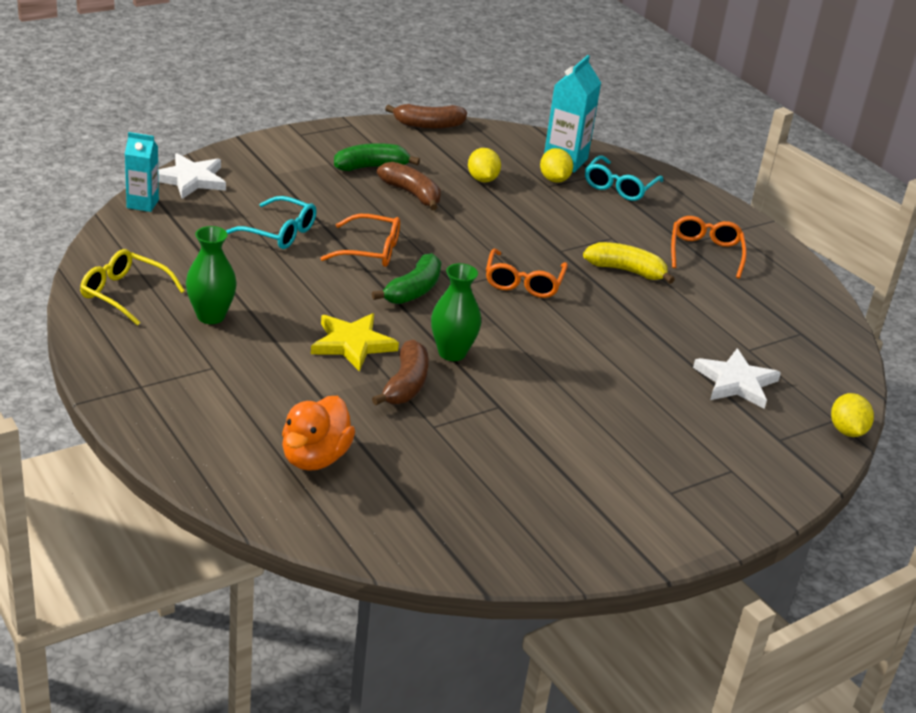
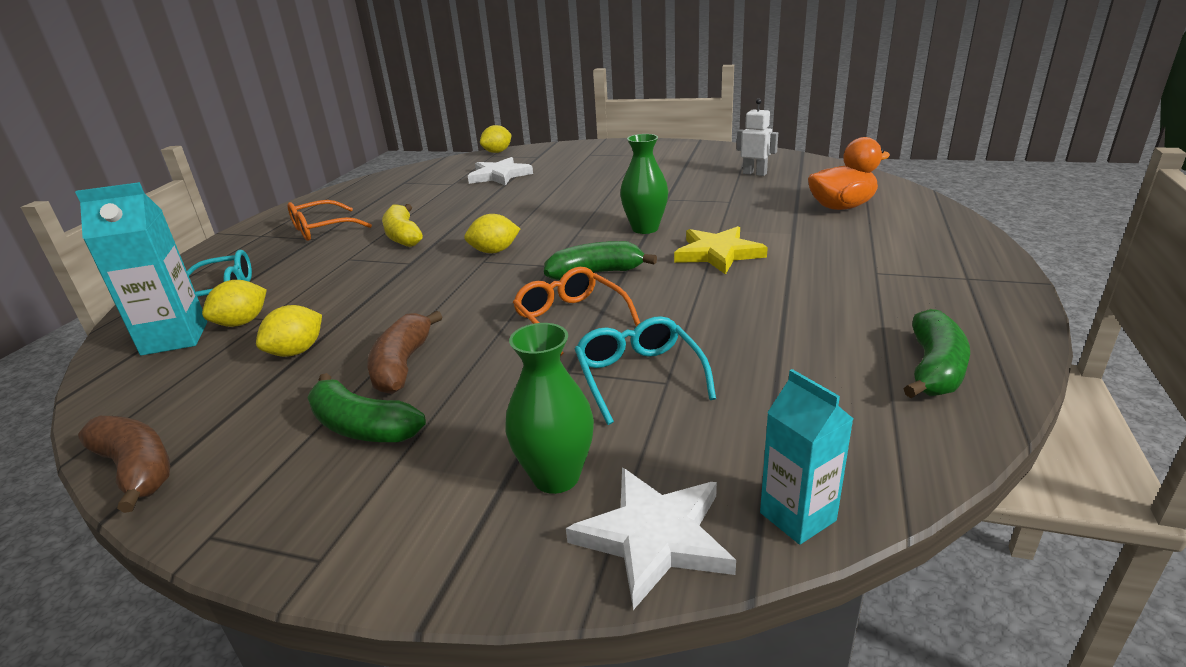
camera: 125 degrees left, 5 degrees down
yellow glasses [80,249,185,326] -> green banana [903,309,970,398]
green vase [186,226,237,324] -> green vase moved to [505,323,594,494]
brown banana [372,340,429,405] -> none
orange glasses [486,249,568,298] -> yellow lemon [464,214,520,253]
none -> white robot [737,98,778,176]

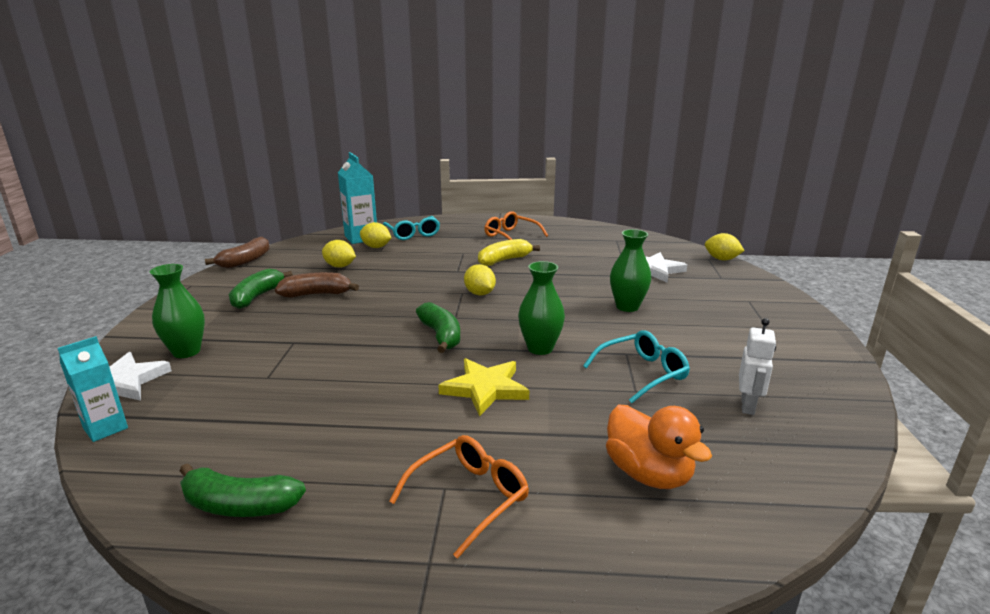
camera: 75 degrees right, 5 degrees down
orange glasses [513,267,640,355] -> orange glasses moved to [389,435,529,559]
turquoise glasses [575,316,716,425] -> turquoise glasses moved to [583,330,690,403]
none -> green vase [610,229,651,312]

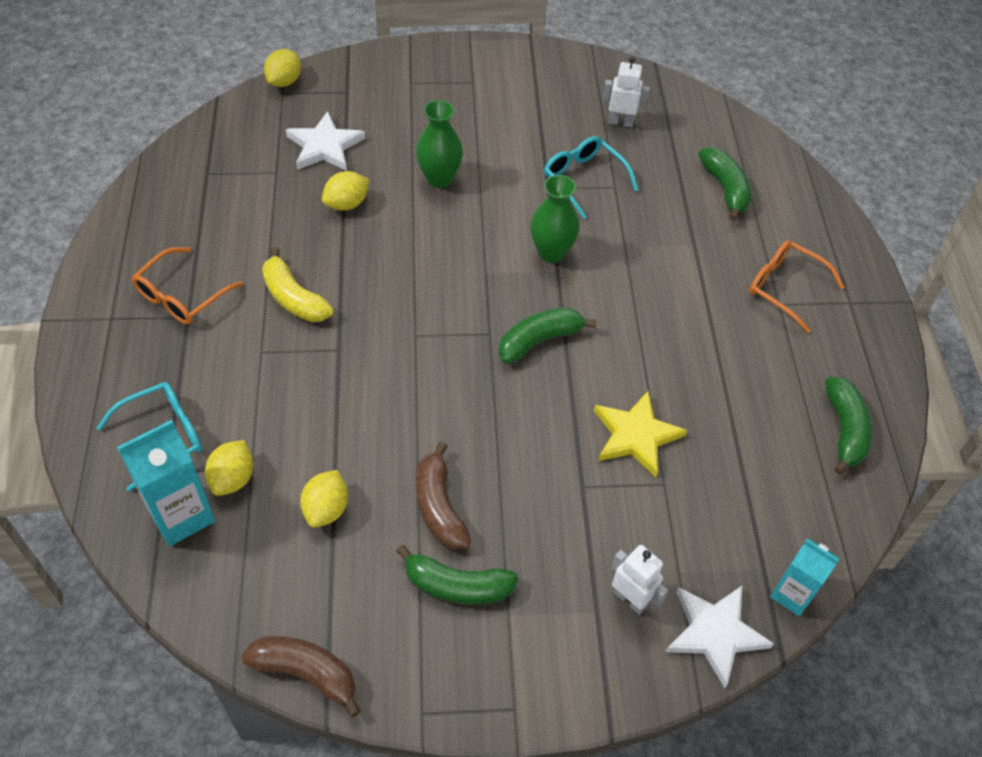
camera: 100 degrees left, 30 degrees up
green vase [150,264,205,358] -> white robot [611,545,668,615]
yellow star [438,358,529,416] -> yellow star moved to [594,391,687,477]
yellow lemon [464,264,496,295] -> yellow lemon moved to [322,171,370,210]
orange duck [606,405,712,489] -> green banana [698,147,751,221]

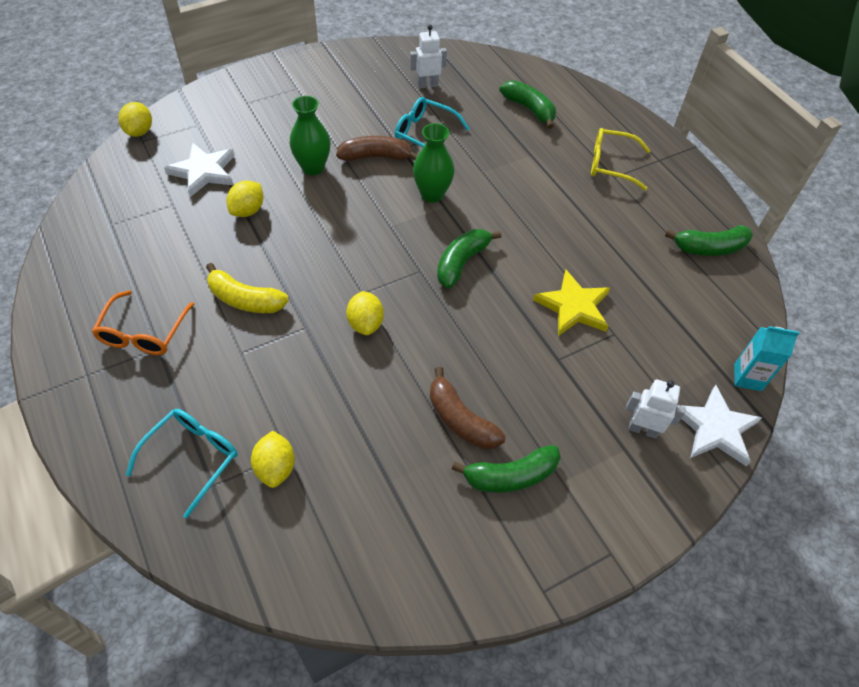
camera: 25 degrees left, 0 degrees up
turquoise carton [117,420,215,546] -> none
brown banana [242,636,361,717] -> brown banana moved to [336,136,418,162]
yellow lemon [300,470,348,528] -> yellow lemon moved to [346,291,384,335]
orange glasses [749,240,844,333] -> yellow glasses [591,128,650,190]
green banana [825,377,872,475] -> green banana turned 105 degrees clockwise [665,225,753,256]

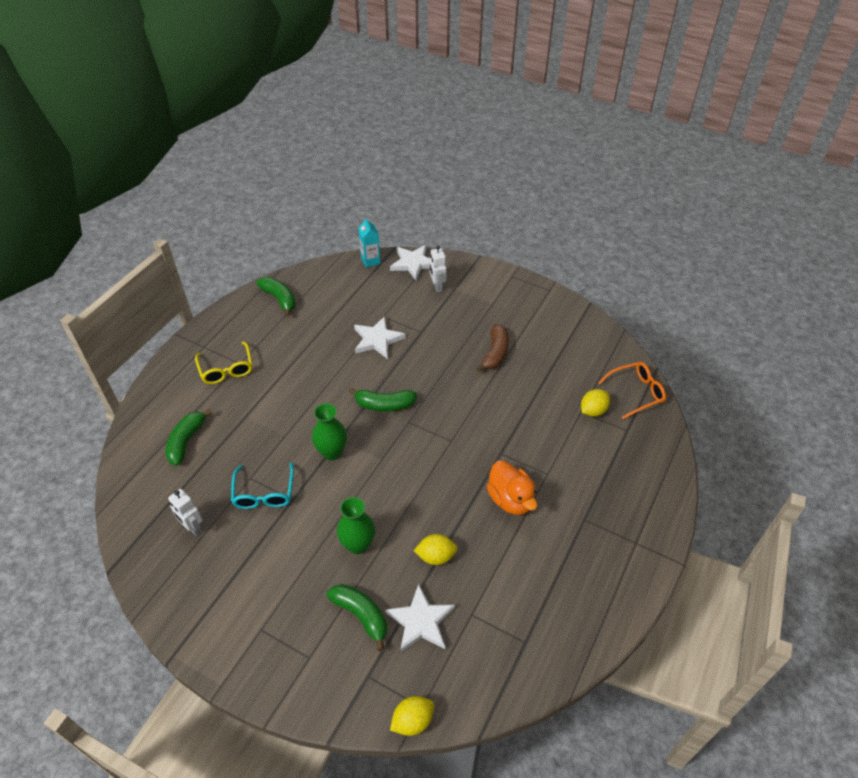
camera: 120 degrees left, 5 degrees down
orange glasses [92,290,194,355] -> orange glasses moved to [598,362,666,419]
turquoise glasses [126,409,238,518] -> none
yellow banana [206,263,289,313] -> orange duck [487,461,537,515]
brown banana [336,136,418,162] -> none
yellow lemon [346,291,384,335] -> none
green banana [452,445,561,493] -> green banana moved to [327,584,387,651]
yellow star [533,270,610,336] -> white star [354,316,406,359]

